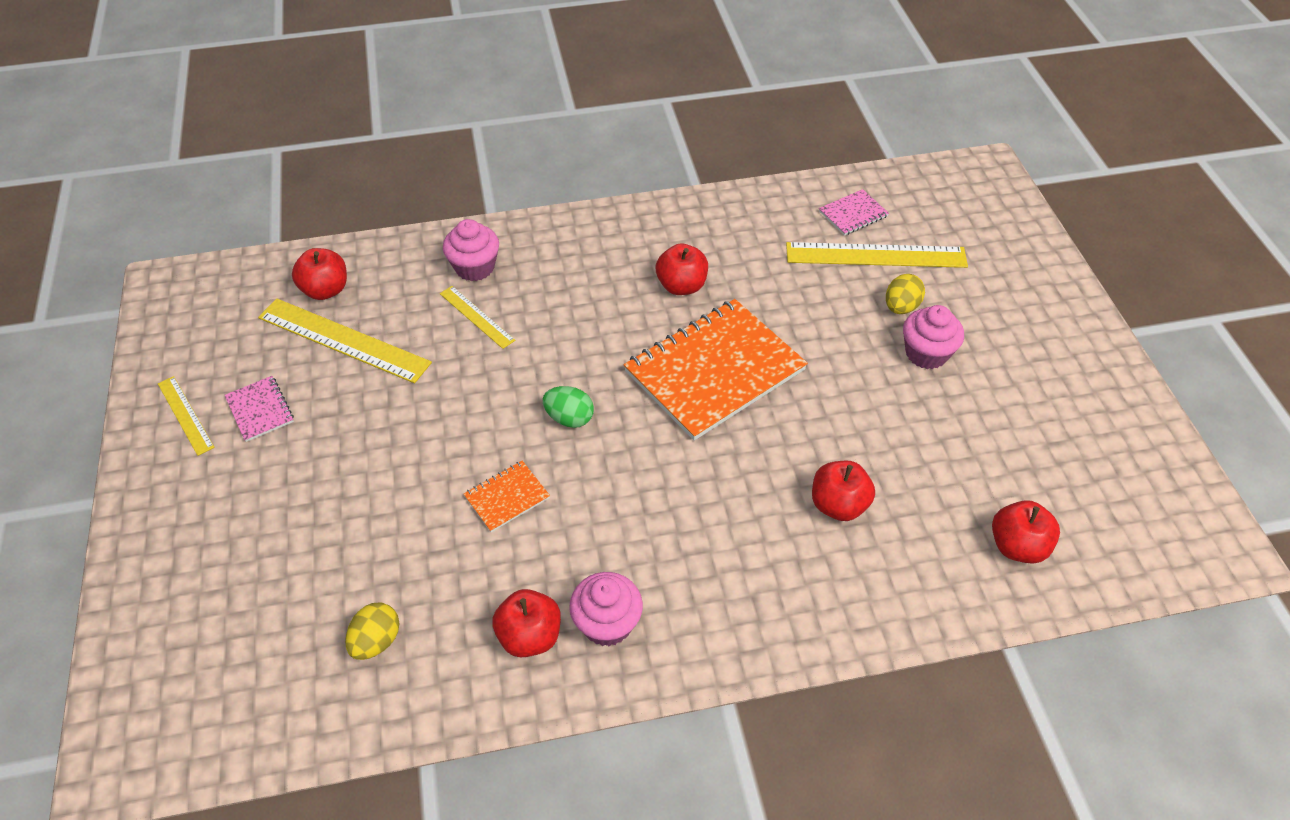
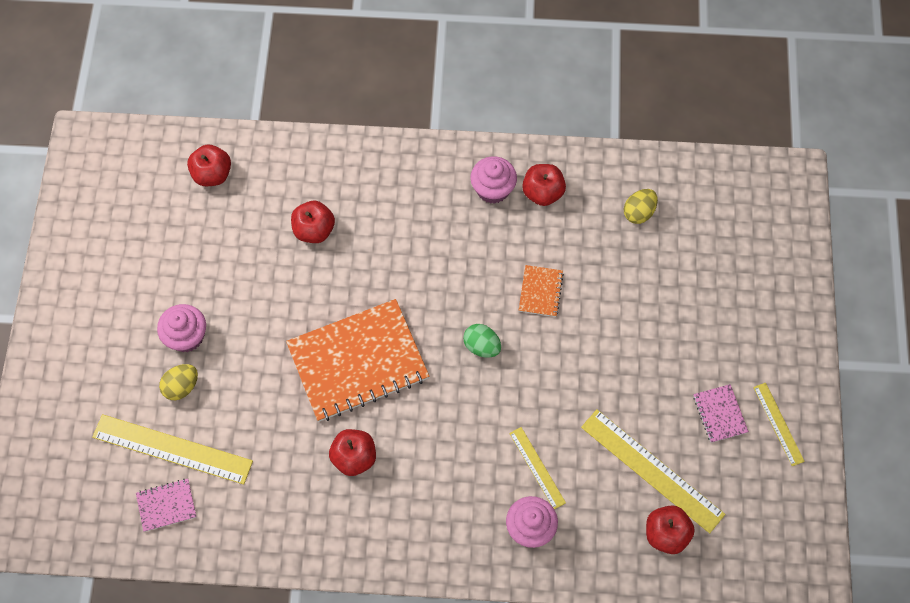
camera: 165 degrees left, 15 degrees up
orange notebook [464,461,550,532] -> orange notebook turned 60 degrees counterclockwise [519,265,564,317]

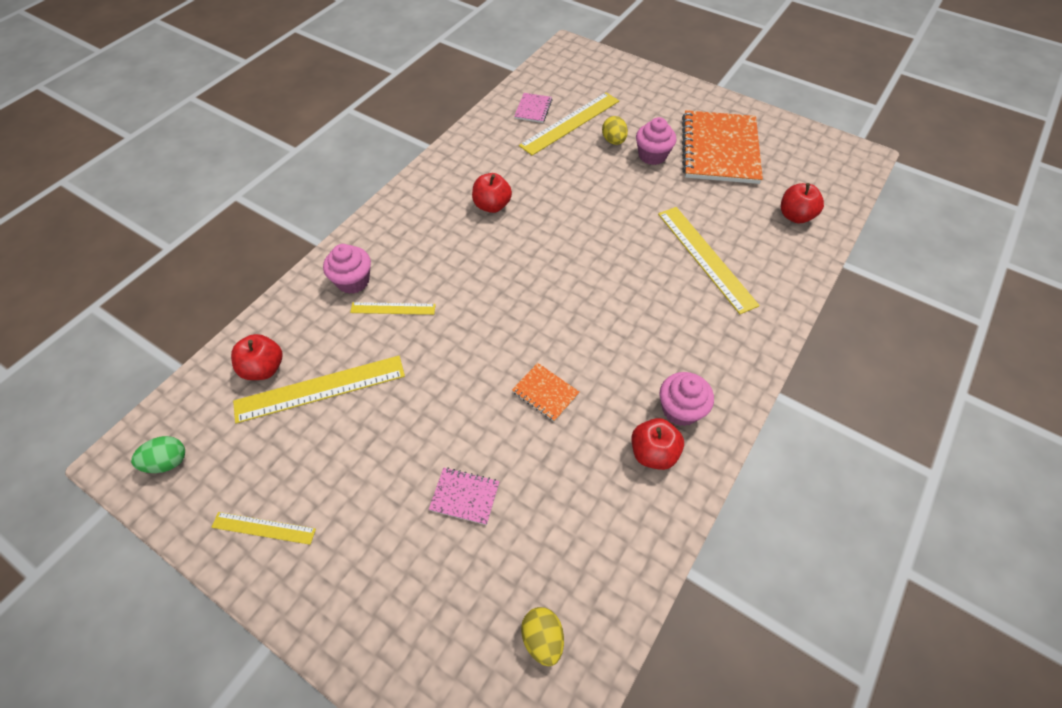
camera: 120 degrees right, 10 degrees down
orange notebook [286,299,429,422] -> orange notebook moved to [682,110,763,184]
red apple [291,201,335,243] -> yellow ruler [658,207,760,314]
green egg [463,324,501,358] -> green egg moved to [131,436,185,473]
yellow egg [624,189,658,224] -> yellow egg moved to [521,607,564,666]
pink notebook [693,384,749,443] -> pink notebook moved to [429,468,500,525]

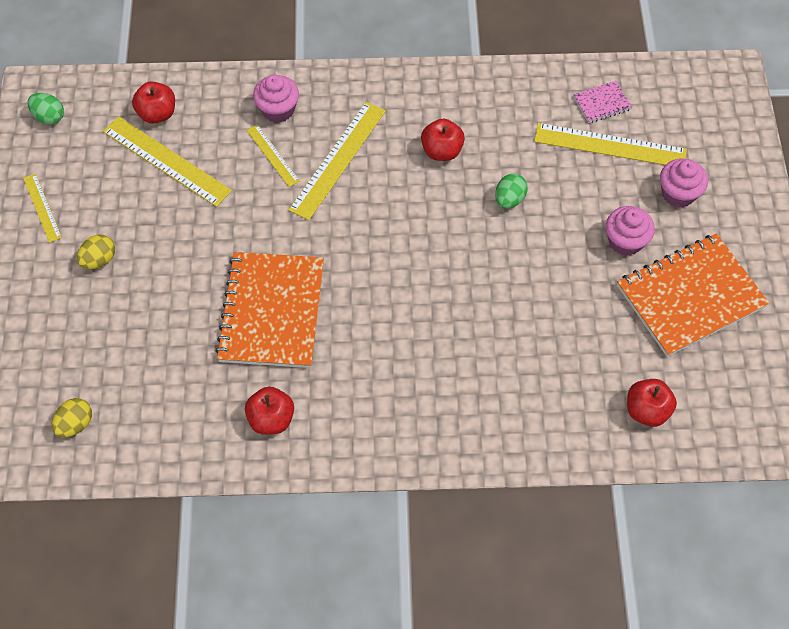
camera: 55 degrees right, 5 degrees up
pink notebook [429,468,500,525] -> none
orange notebook [512,363,580,422] -> orange notebook [215,252,324,368], size x2.31
yellow egg [602,116,628,145] -> yellow egg moved to [77,234,115,269]
yellow ruler [658,207,760,314] -> yellow ruler moved to [288,102,386,220]
pink cupcake [660,372,714,426] -> pink cupcake moved to [660,158,708,207]
none -> green egg [495,173,528,209]

